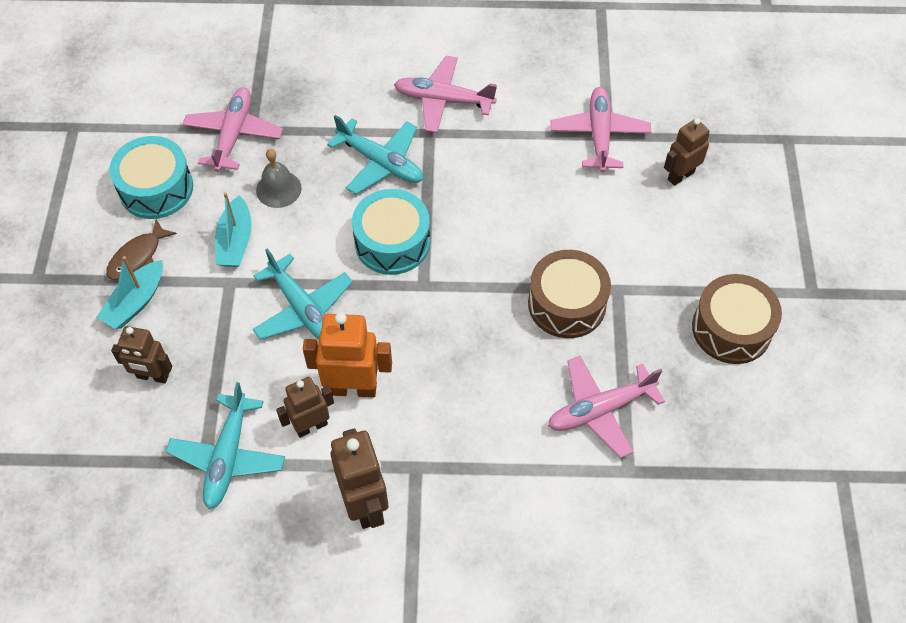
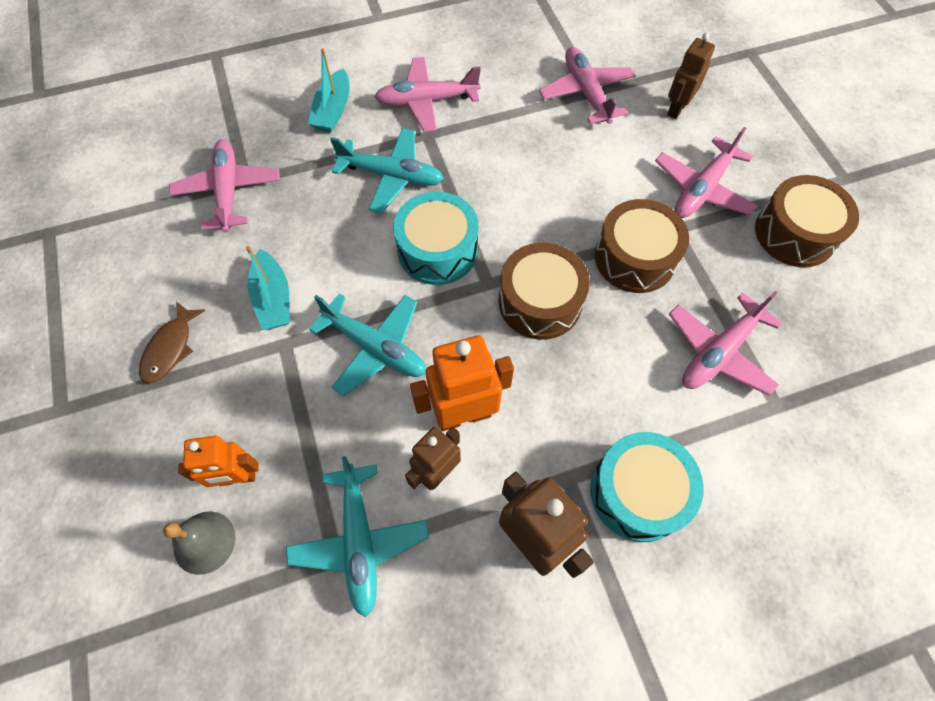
camera: 20 degrees left, 5 degrees up
turquoise boat [96,256,163,329] -> turquoise boat moved to [308,48,350,133]
turquoise drum [109,136,193,219] -> turquoise drum moved to [590,432,704,542]
brown robot [111,326,172,384] -> orange robot [178,436,259,487]
grey bell [256,149,302,208] -> grey bell moved to [163,512,235,575]
none -> brown drum [499,243,590,340]
none -> pink plane [655,127,757,218]

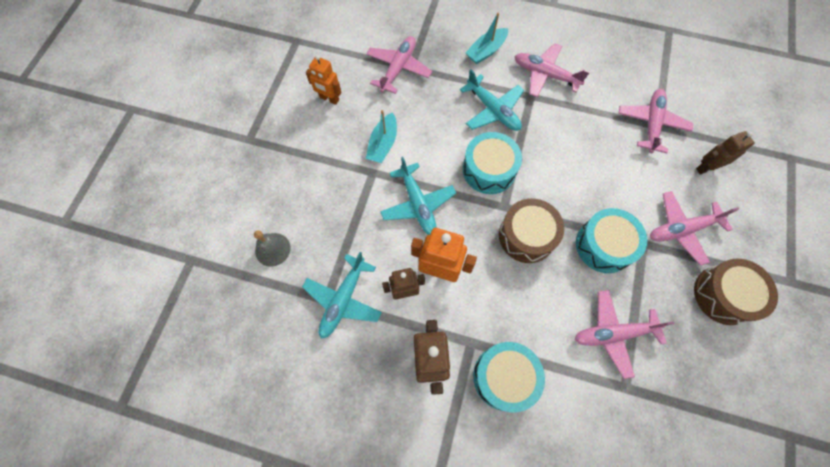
camera: 35 degrees right, 5 degrees up
brown fish [139,301,206,383] -> none
orange robot [178,436,259,487] -> orange robot moved to [306,55,342,105]
brown drum [595,199,689,293] -> turquoise drum [576,208,647,273]

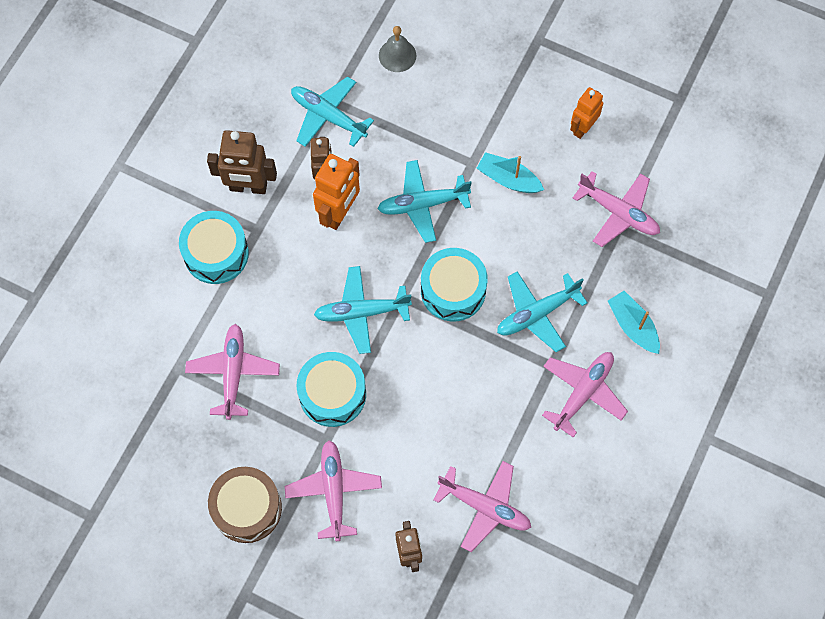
camera: 100 degrees right, 0 degrees up
brown drum [499,199,564,263] -> turquoise plane [314,266,412,354]

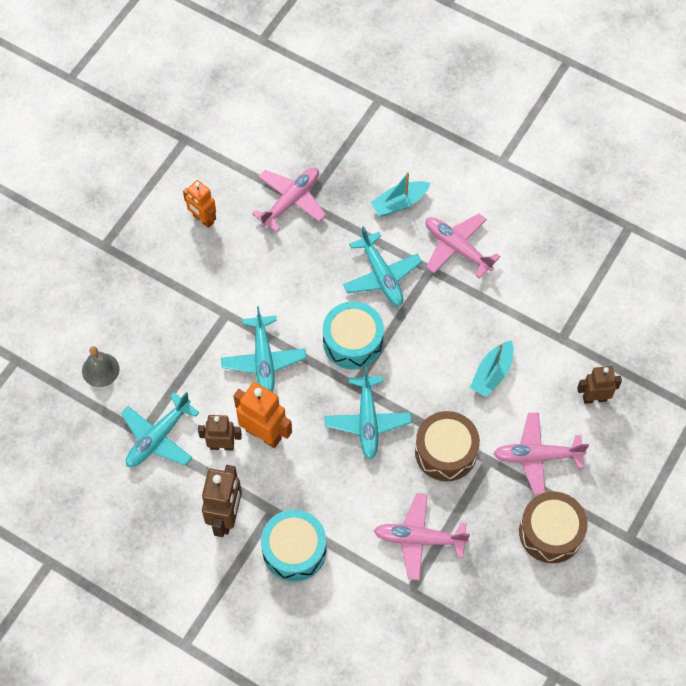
camera: 85 degrees left, 5 degrees down
turquoise drum [297,352,366,427] -> brown drum [415,411,480,481]
pink plane [434,461,531,552] -> none
turquoise boat [477,152,544,193] -> turquoise boat moved to [470,340,514,397]

